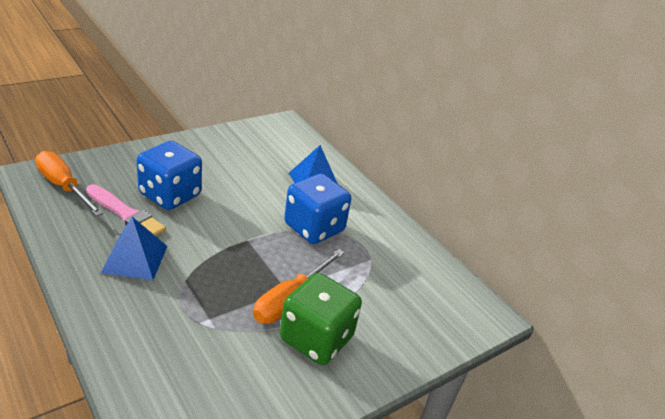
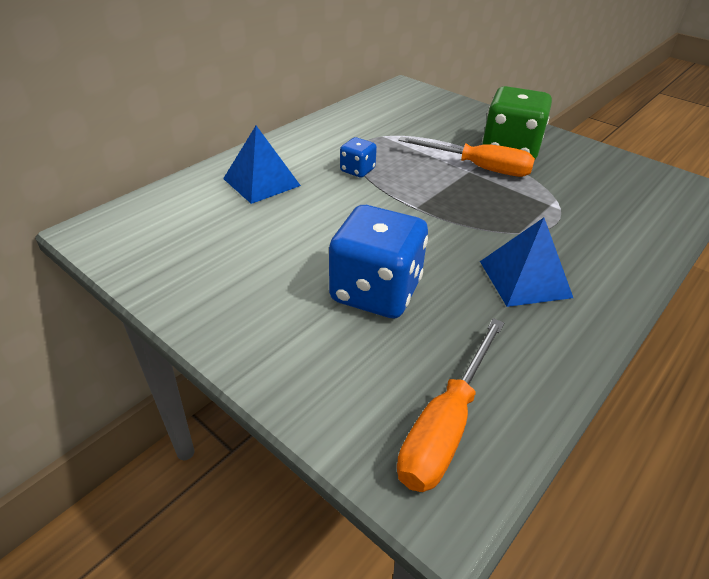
camera: 100 degrees left, 5 degrees up
pink brush [86,184,166,236] -> none
blue dice [284,174,351,244] -> blue dice [340,137,377,178], size x0.49

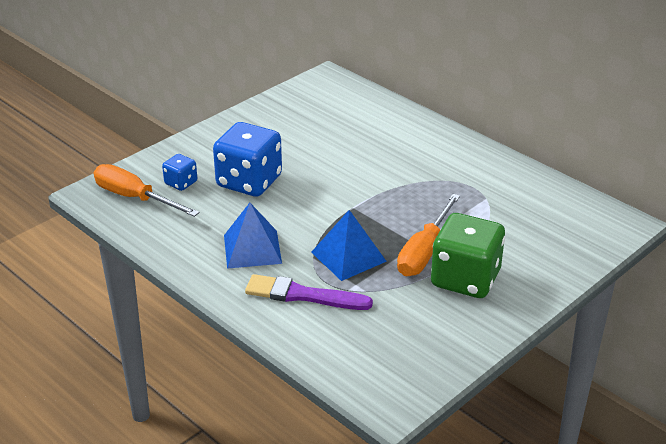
camera: 95 degrees right, 5 degrees down
blue pyramid [223,126,301,204] -> blue pyramid moved to [311,210,387,281]
blue dice [340,137,377,178] -> blue dice moved to [162,154,197,191]
none -> purple brush [245,274,373,310]

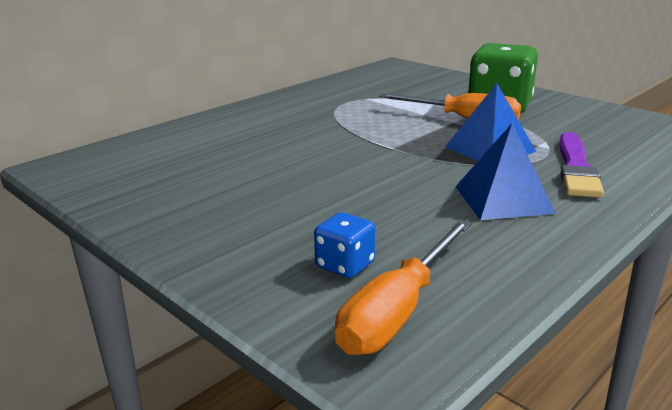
camera: 90 degrees left, 10 degrees down
blue dice [213,122,282,197] -> none

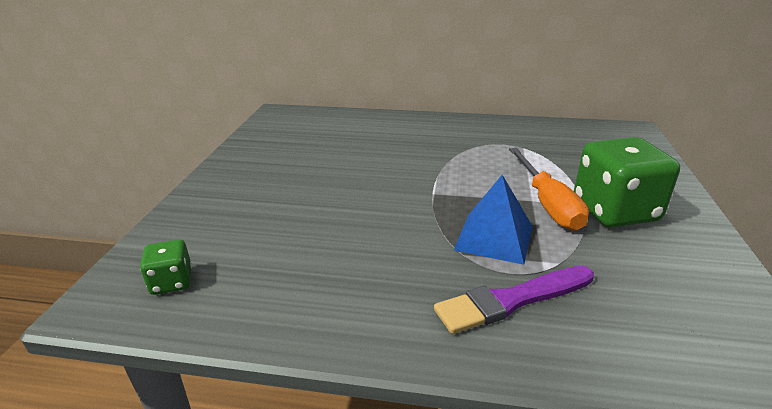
camera: 55 degrees right, 5 degrees up
blue dice [314,212,375,278] -> none
orange screwdriver [335,220,471,355] -> green dice [140,240,192,295]
blue pyramid [455,123,556,220] -> none

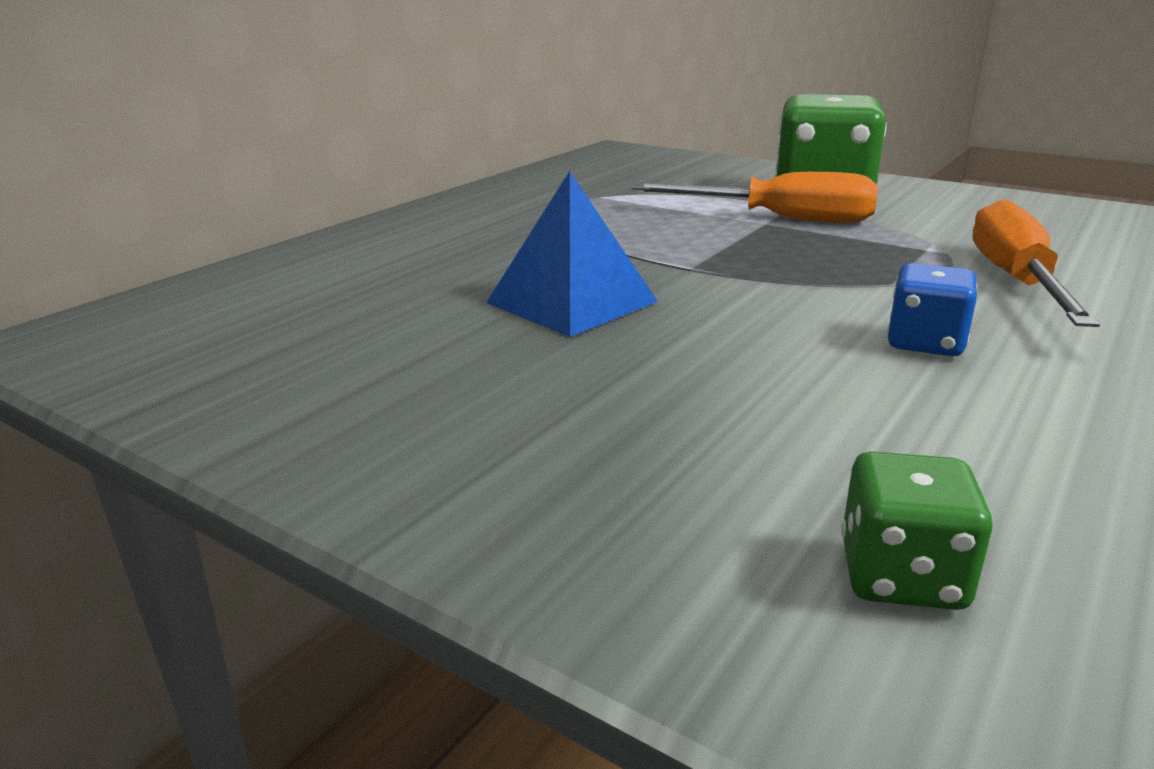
camera: 65 degrees left, 5 degrees down
purple brush [434,266,594,334] -> orange screwdriver [973,199,1100,327]
blue pyramid [454,175,532,265] -> blue pyramid moved to [486,171,658,337]
none -> blue dice [887,263,977,356]

